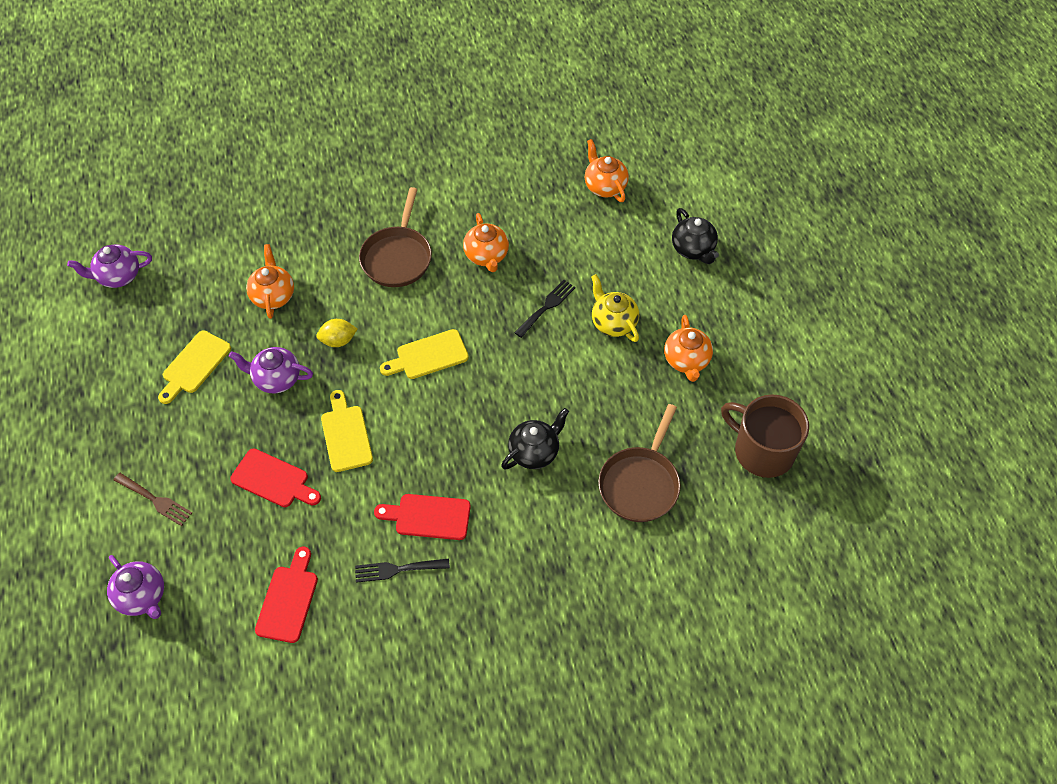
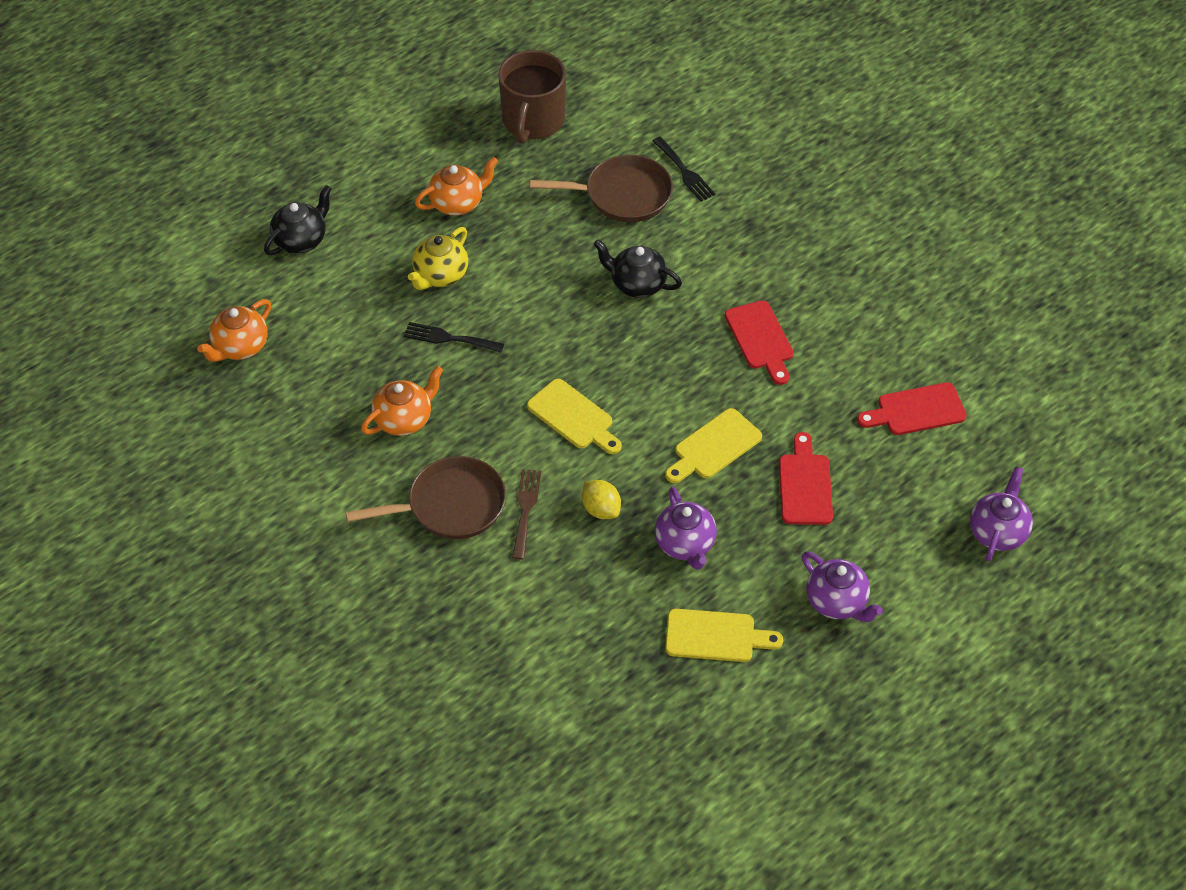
camera: 115 degrees left, 5 degrees down
purple teapot [67,244,152,288] -> purple teapot moved to [802,551,883,622]
brown fork [113,473,192,526] -> brown fork moved to [512,469,541,559]
orange teapot [246,244,294,319] -> none
black fork [355,558,450,583] -> black fork moved to [652,137,715,202]

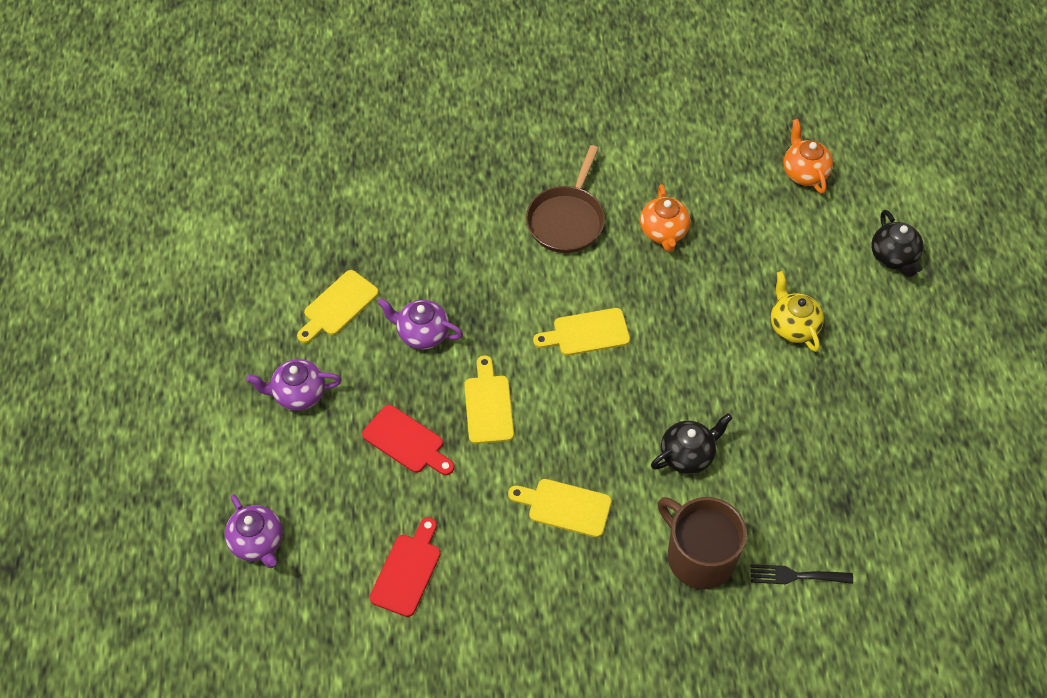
camera: 125 degrees right, 5 degrees up
black fork [404,322,504,352] -> none
orange teapot [415,157,498,215] -> none
brown mug [498,50,566,144] -> brown mug moved to [658,497,747,589]
brown fork [512,469,541,559] -> none
brown pan [530,155,673,222] -> none
yellow lemon [582,480,621,519] -> none
red cutting board [725,300,794,385] -> yellow cutting board [508,479,612,537]

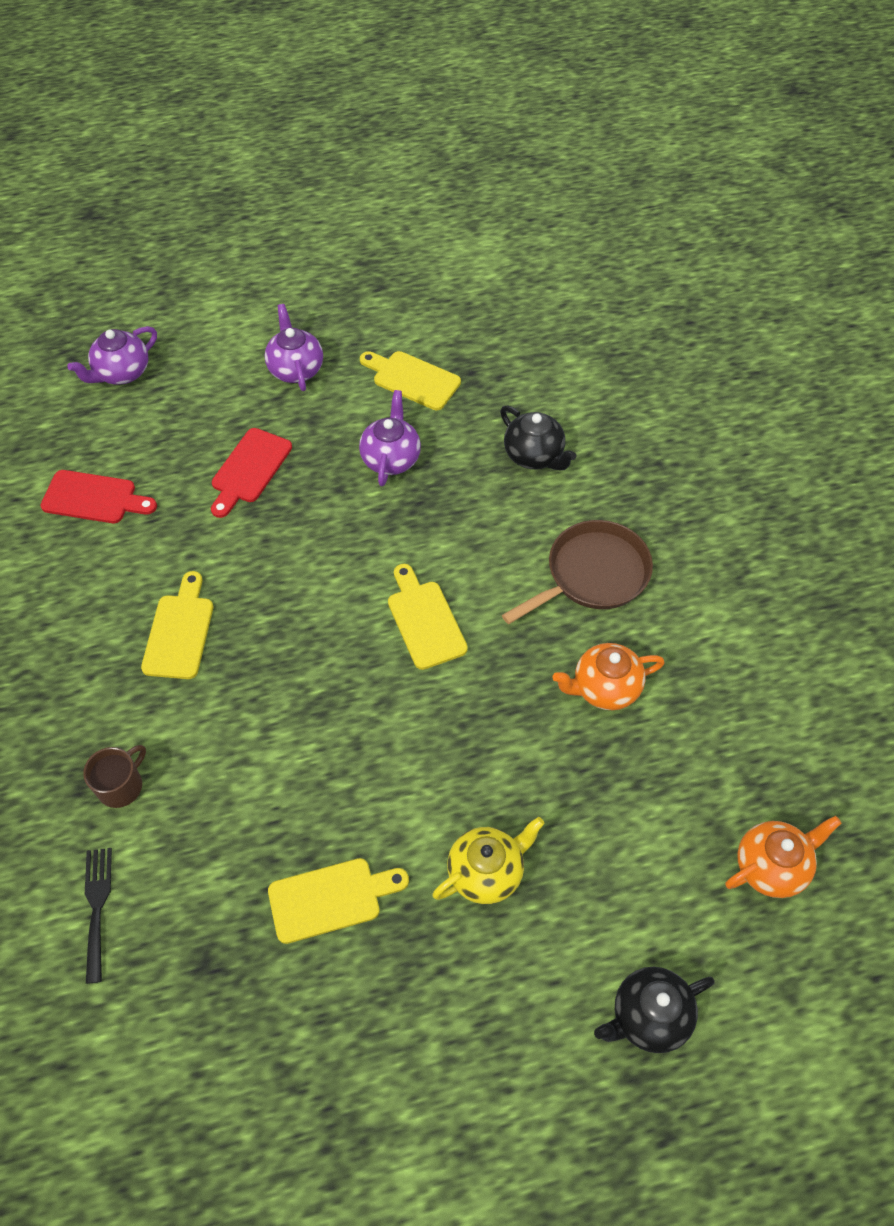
camera: 80 degrees right, 0 degrees up
yellow cutting board [464,355,514,444] -> yellow cutting board moved to [268,858,409,944]
brown pan [526,145,605,253] -> brown pan turned 135 degrees clockwise [502,520,653,624]
black teapot [651,413,732,474] -> black teapot moved to [500,406,577,471]
brown mug [658,497,747,589] -> brown mug [83,745,146,808], size x0.52

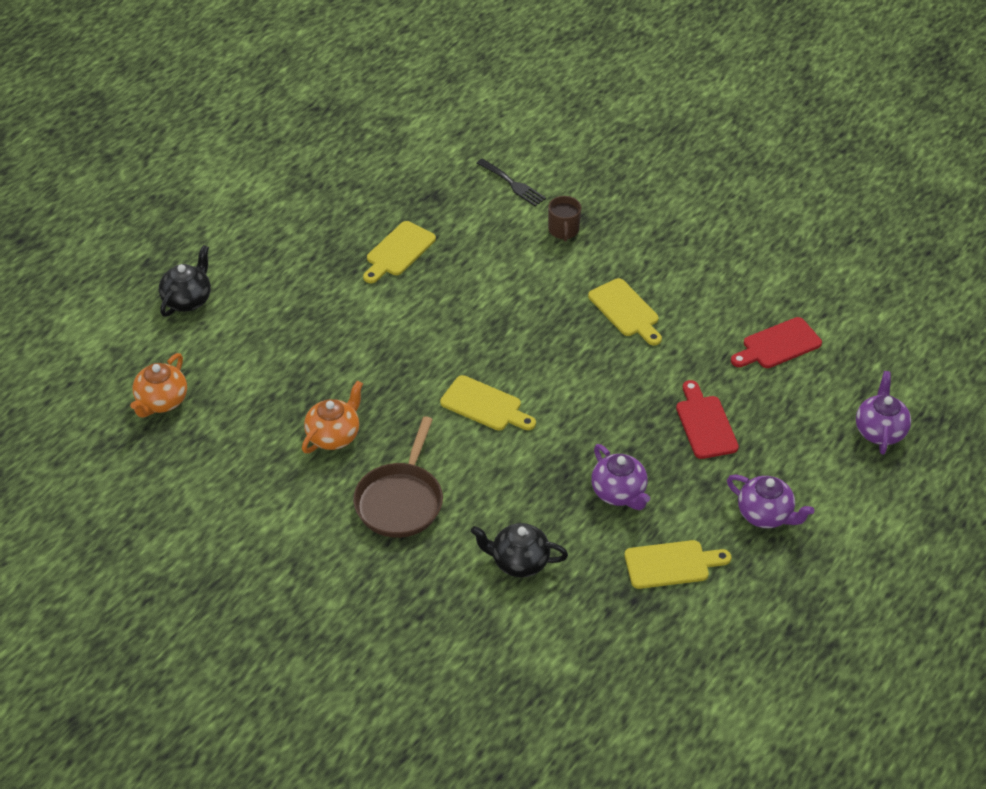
camera: 140 degrees right, 10 degrees down
yellow teapot [432,817,545,904] -> none

